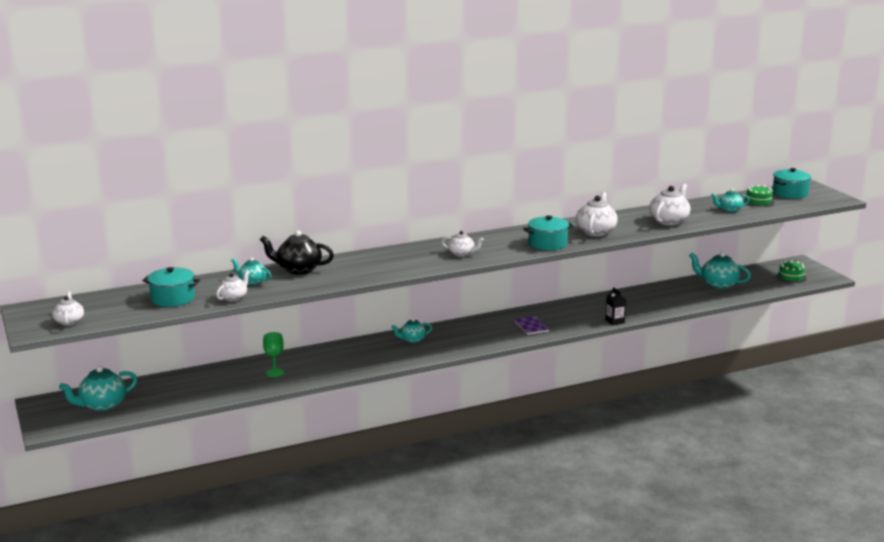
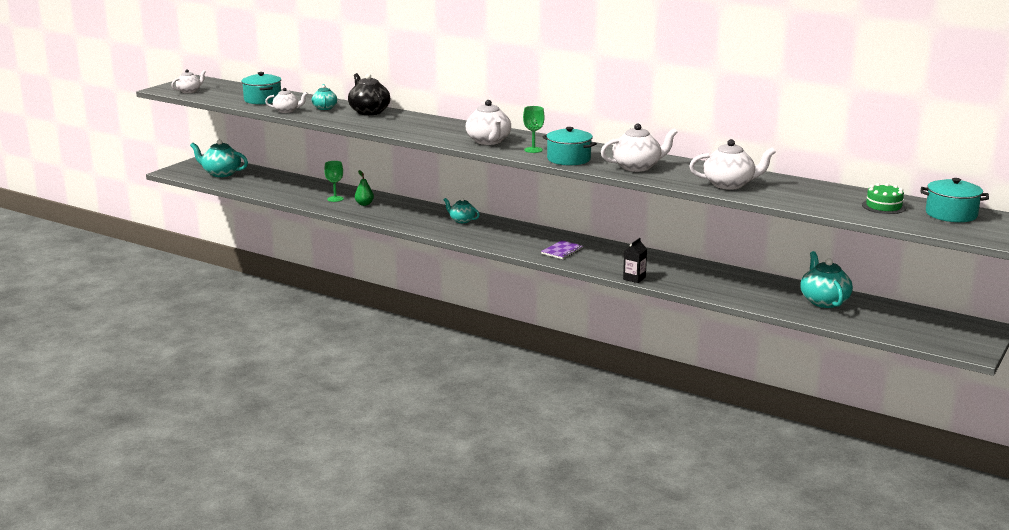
camera: 55 degrees right, 0 degrees up
white teapot [442,231,484,257] -> white teapot [465,100,511,145], size x1.64
turquoise teapot [711,189,749,212] -> none
green cake [776,260,807,283] -> none
none -> green pear [355,170,374,206]
none -> green goblet [523,106,545,153]

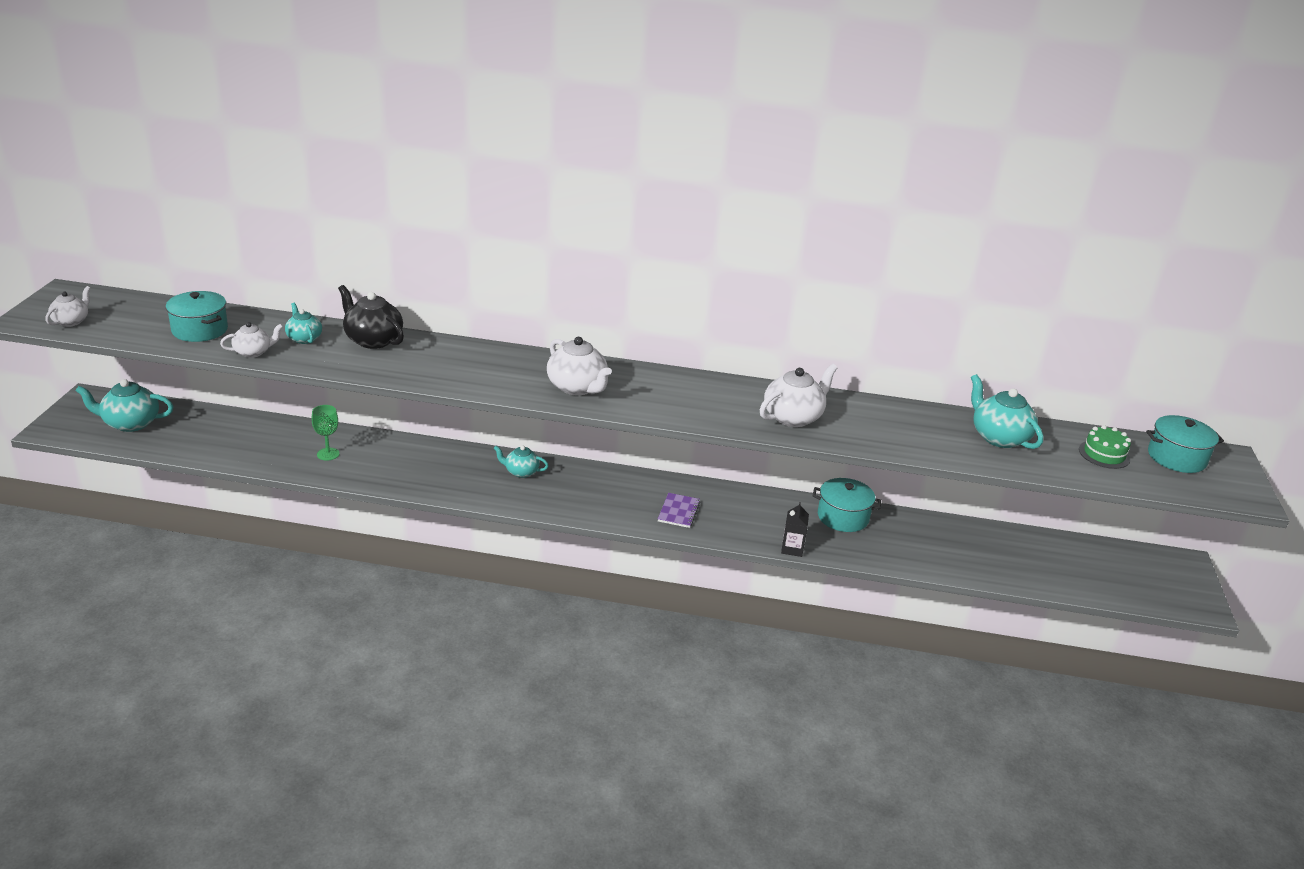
camera: 25 degrees left, 10 degrees up
green pear [355,170,374,206] -> none
green goblet [523,106,545,153] -> none
turquoise pot [543,127,597,166] -> turquoise pot moved to [813,478,881,532]
white teapot [689,139,775,190] -> none
turquoise teapot [800,251,853,308] -> turquoise teapot moved to [971,374,1043,449]

